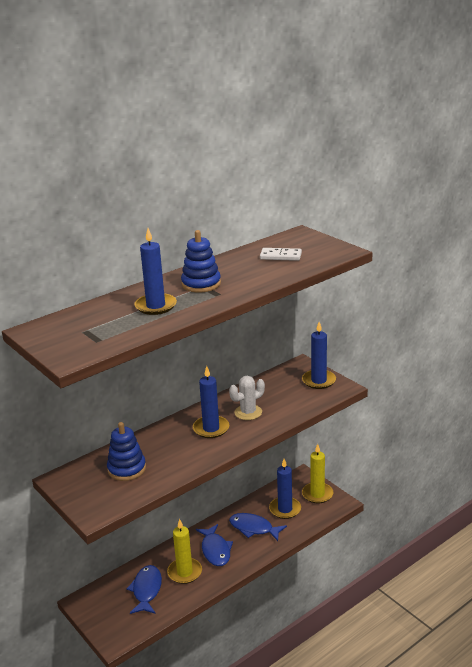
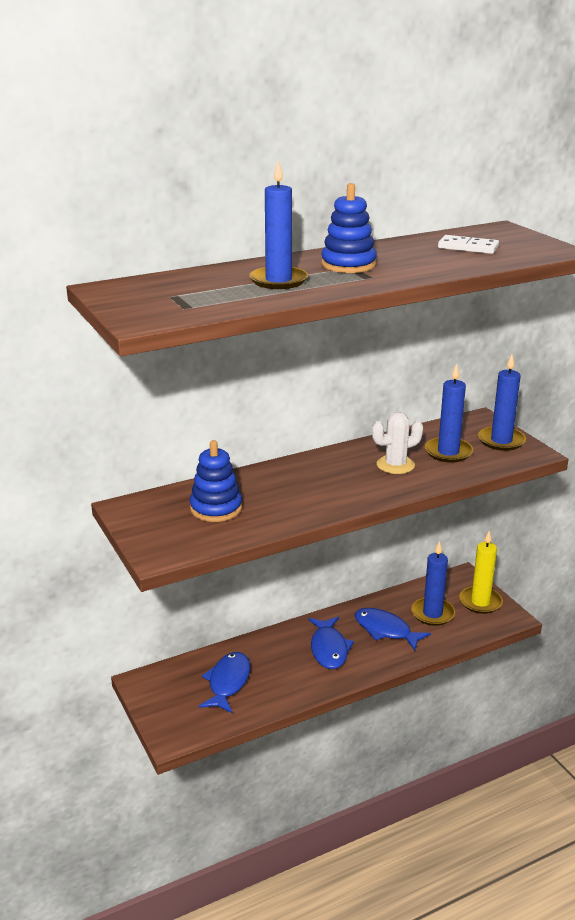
camera: 10 degrees right, 0 degrees up
yellow candle [167,519,202,584] -> none
blue candle [193,366,229,438] -> blue candle moved to [425,363,473,463]

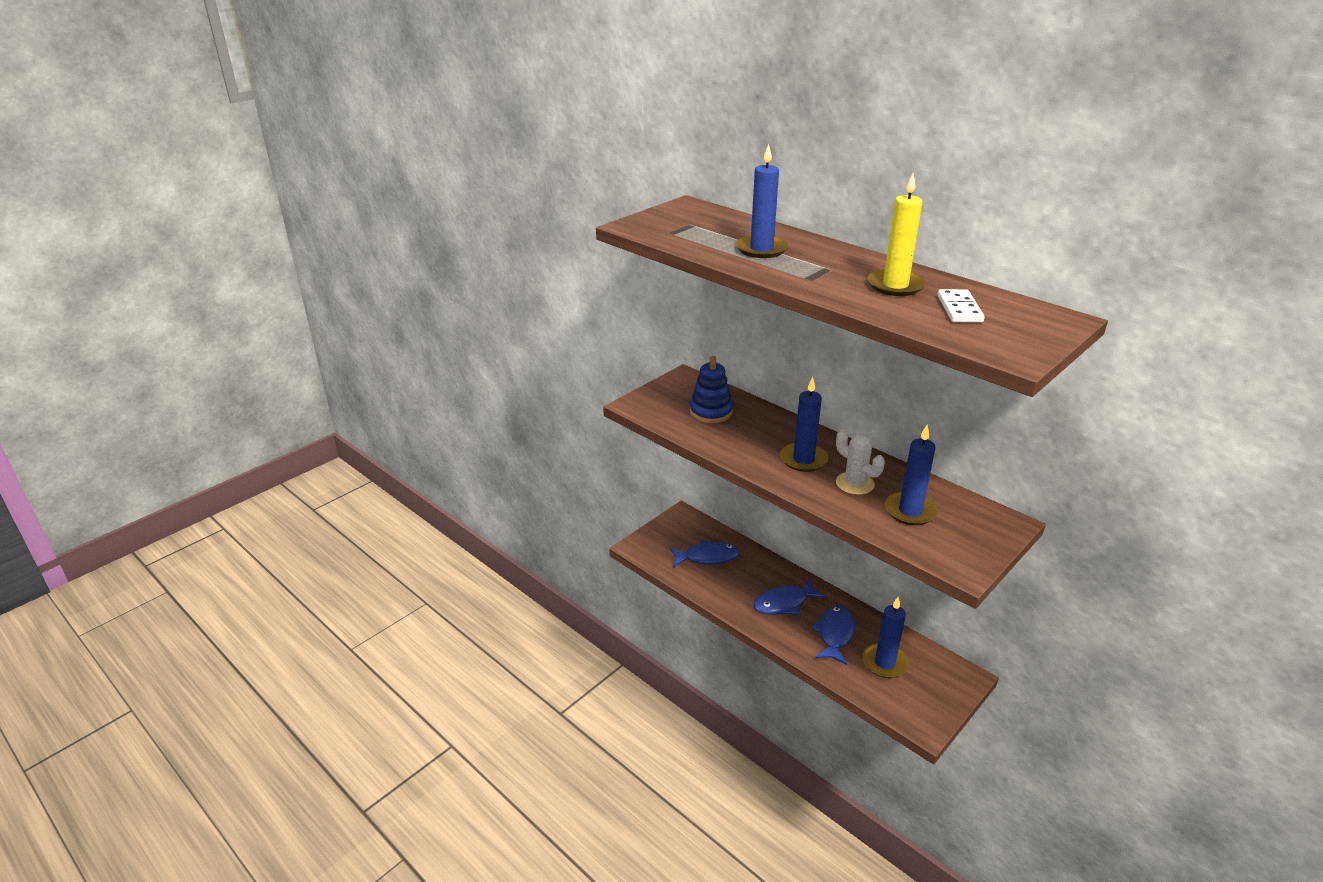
camera: 70 degrees right, 5 degrees up
blue stacking toy [321,183,377,273] -> none
yellow candle [459,531,503,614] -> yellow candle moved to [867,173,926,296]
blue candle [478,354,526,451] -> blue candle moved to [780,377,828,472]

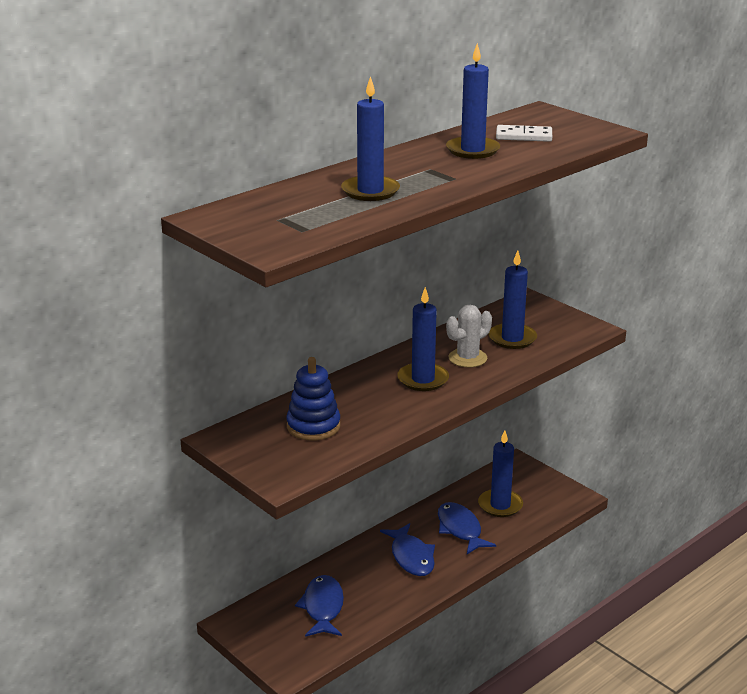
camera: 85 degrees left, 5 degrees down
blue fish [811,605,855,665] -> blue fish turned 45 degrees clockwise [438,502,496,554]
yellow candle [867,173,926,296] -> blue candle [446,43,500,159]

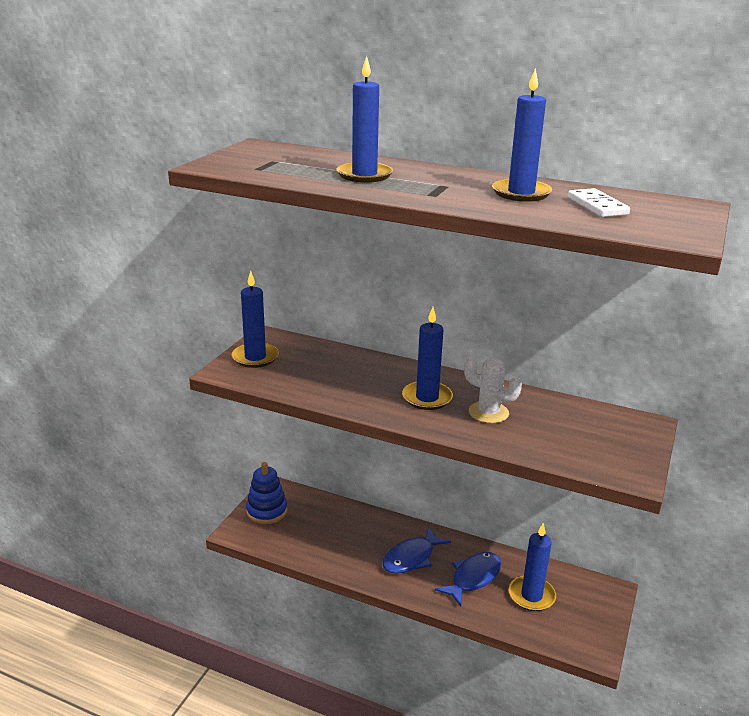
camera: 65 degrees right, 0 degrees up
blue stacking toy [286,357,340,440] -> blue stacking toy moved to [246,462,287,524]
blue fish [295,575,344,637] -> none
blue candle [488,250,537,349] -> blue candle moved to [231,271,279,368]

